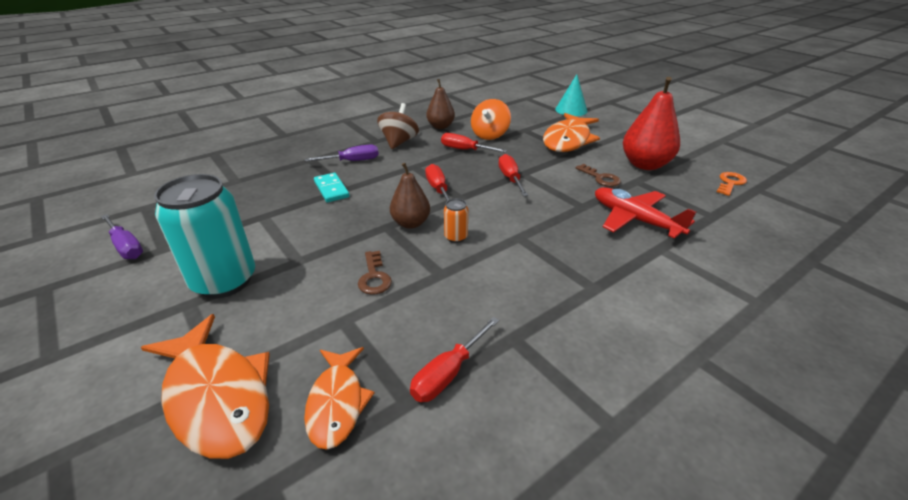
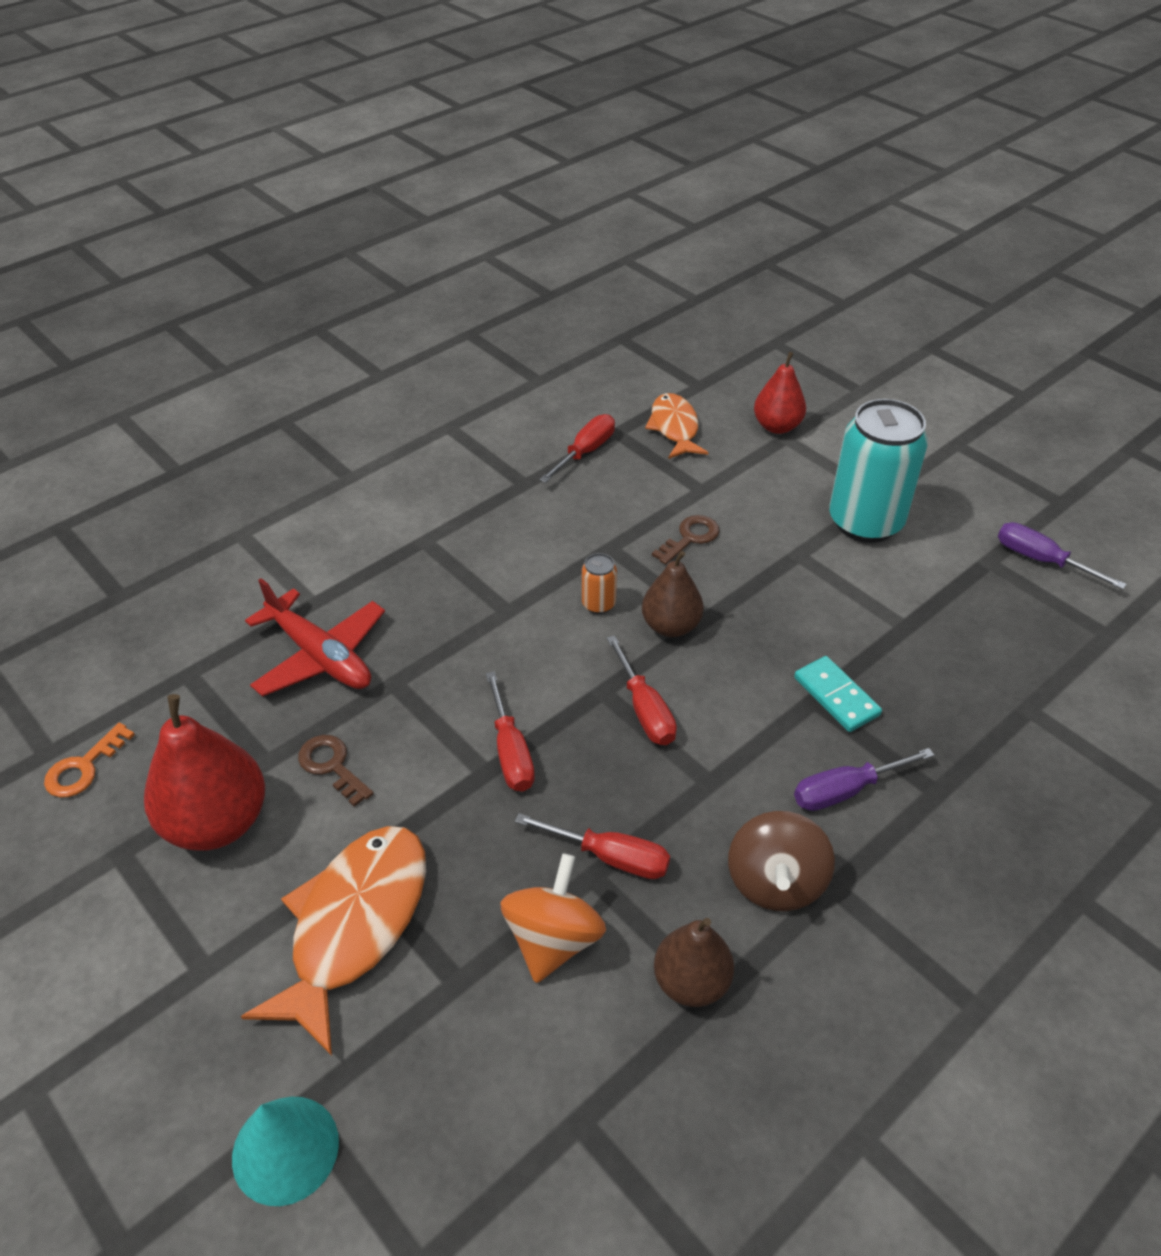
camera: 175 degrees right, 10 degrees up
orange fish [141,314,270,459] -> red pear [754,352,806,434]
brown key [358,251,392,295] -> brown key turned 60 degrees clockwise [652,515,720,565]

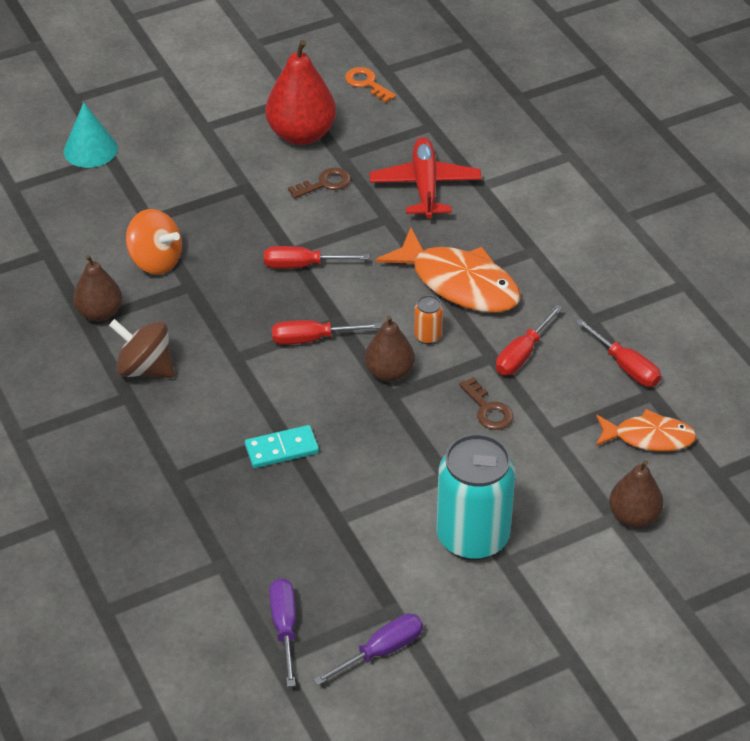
camera: 105 degrees right, 0 degrees up
orange fish [241,826,426,1056] -> orange fish moved to [376,227,521,313]
red plane [245,578,385,697] -> red plane turned 120 degrees clockwise [370,137,482,218]
red screwdriver [515,813,670,879] -> red screwdriver moved to [496,305,563,375]
red pear [754,352,806,434] -> brown pear [609,460,663,527]
purple screwdriver [794,748,934,811] -> purple screwdriver moved to [269,578,296,687]

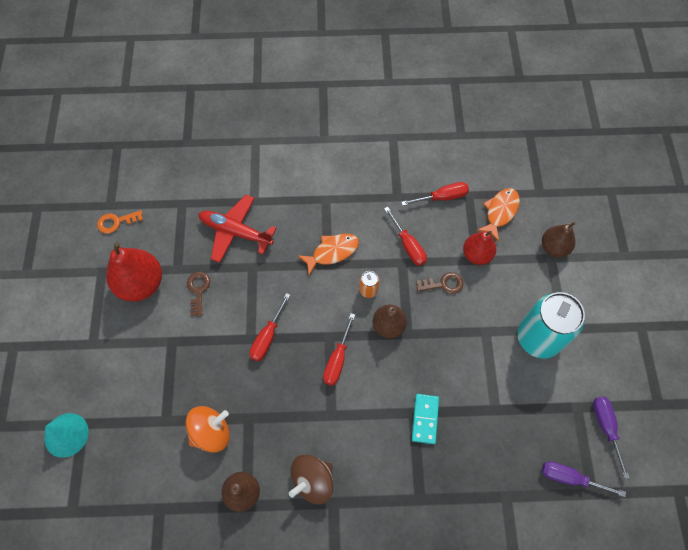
camera: 65 degrees left, 20 degrees up
orange fish [376,227,521,313] -> orange fish [297,234,359,275], size x0.61
none -> red pear [463,231,496,265]

